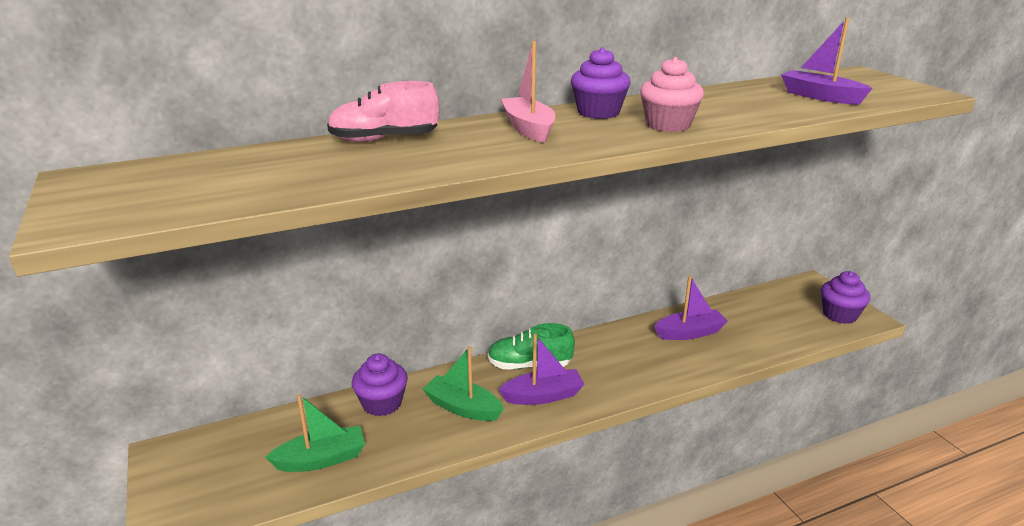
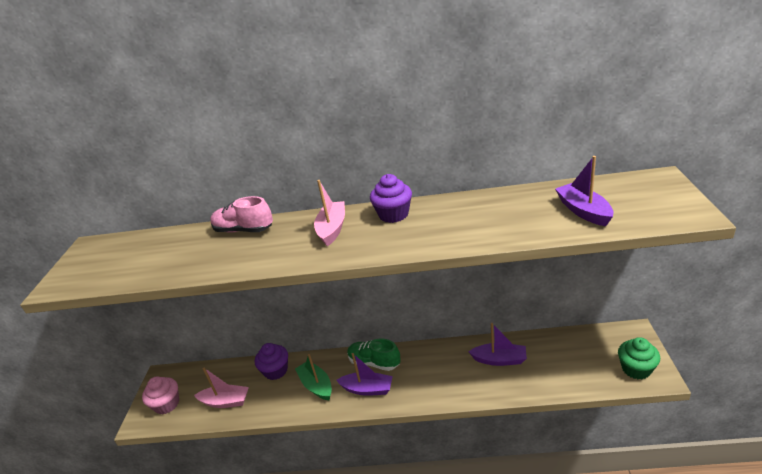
camera: 30 degrees right, 5 degrees up
green boat [265,394,365,472] -> pink boat [194,367,249,408]
pink cupcake [640,57,704,132] -> pink cupcake moved to [142,376,179,414]
purple cupcake [821,271,870,324] -> green cupcake [618,337,660,379]

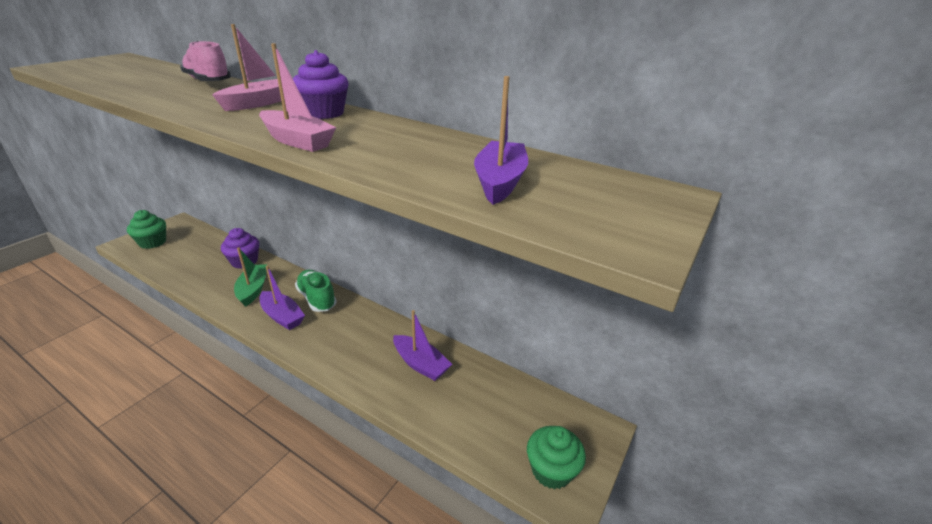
camera: 25 degrees right, 0 degrees up
pink cupcake [142,376,179,414] -> green cupcake [127,210,166,249]
pink boat [194,367,249,408] -> pink boat moved to [259,43,336,152]

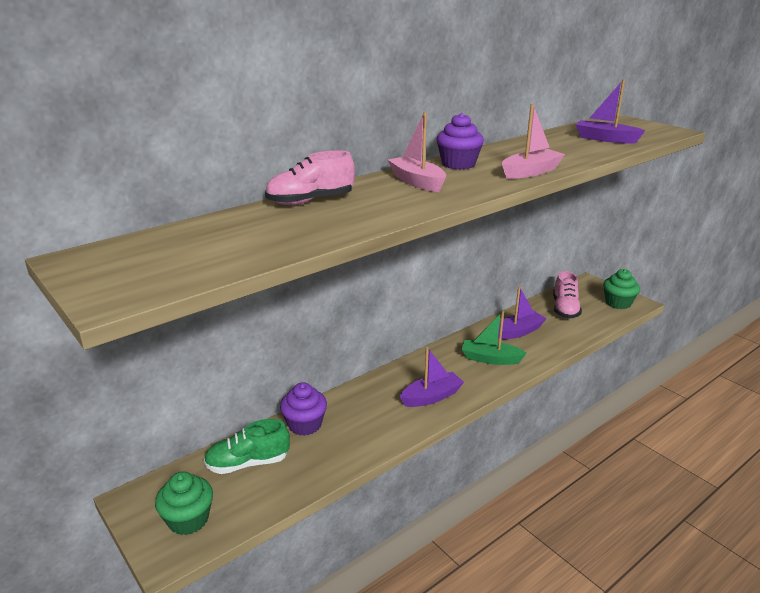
camera: 70 degrees left, 5 degrees down
green boat [234,247,267,307] -> green boat moved to [462,310,527,365]
green shoe [295,270,337,312] -> green shoe moved to [204,419,290,474]
none -> pink shoe [553,271,582,318]

